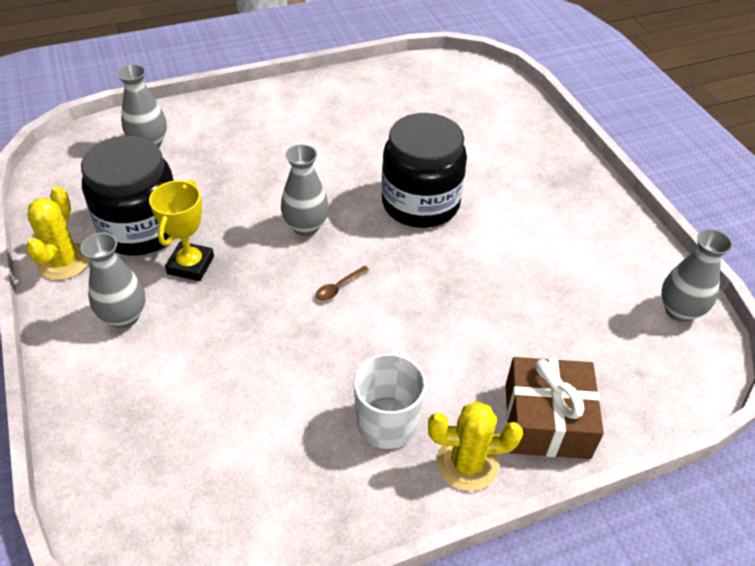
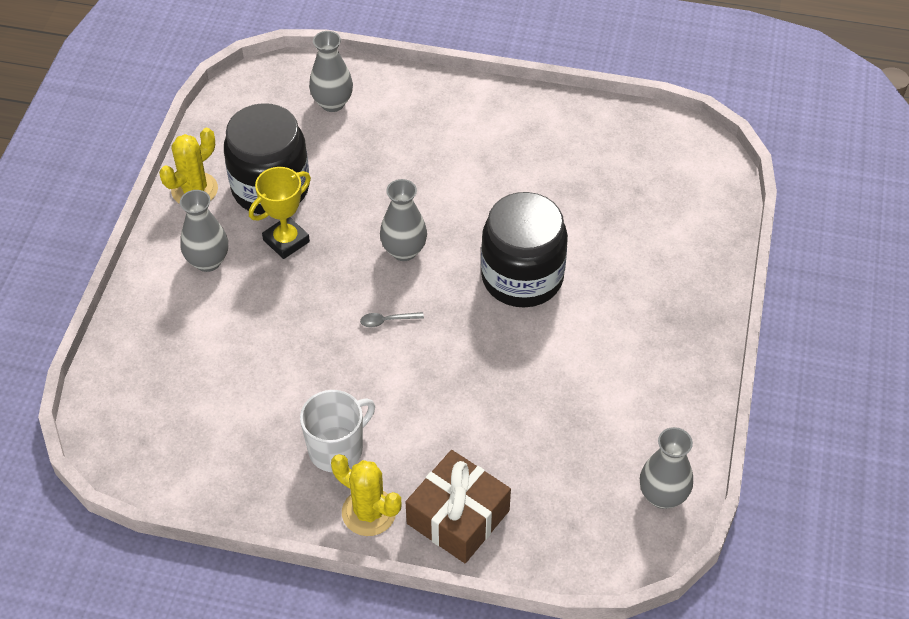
camera: 35 degrees right, 5 degrees up
brown spoon [316,266,369,301] -> grey spoon [360,312,424,327]

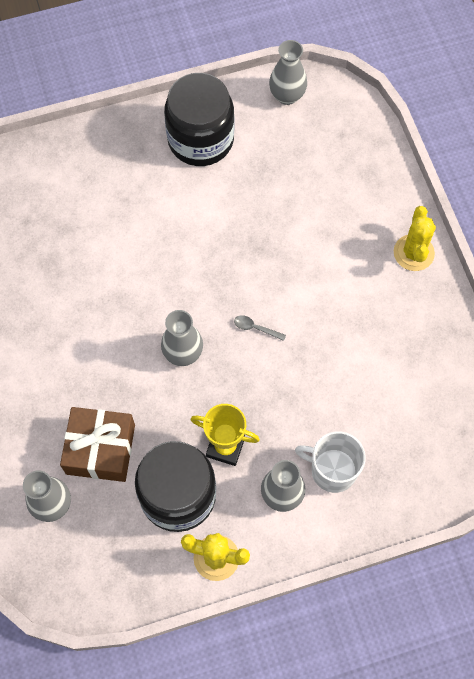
camera: 120 degrees left, 15 degrees up
white mug [300,390,375,472] -> white mug moved to [295,431,366,493]
grey spoon [360,312,424,327] -> grey spoon turned 150 degrees clockwise [234,315,286,341]
brown gift [406,450,511,563] -> brown gift moved to [60,407,135,482]
black jar [481,192,568,308] -> black jar moved to [164,73,234,166]

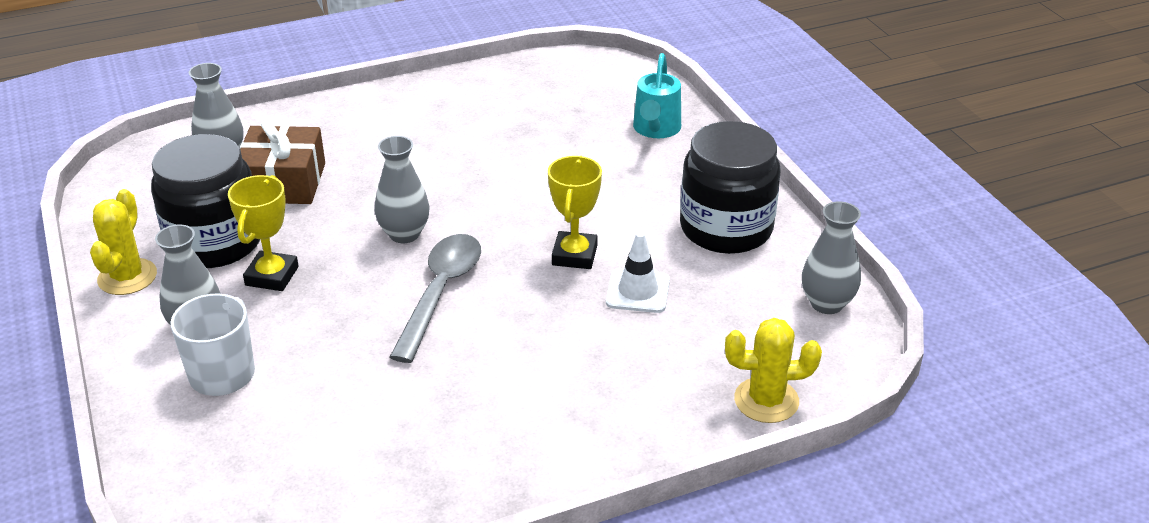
camera: 85 degrees right, 30 degrees down
grey spoon [234,315,286,341] -> grey spoon [390,234,481,363], size x2.49
yellow cactus [394,206,436,271] -> yellow cactus moved to [725,318,822,423]
none -> yellow trophy [548,156,602,269]
none -> white traffic cone [606,232,670,313]
none -> turquoise watering can [633,53,681,138]

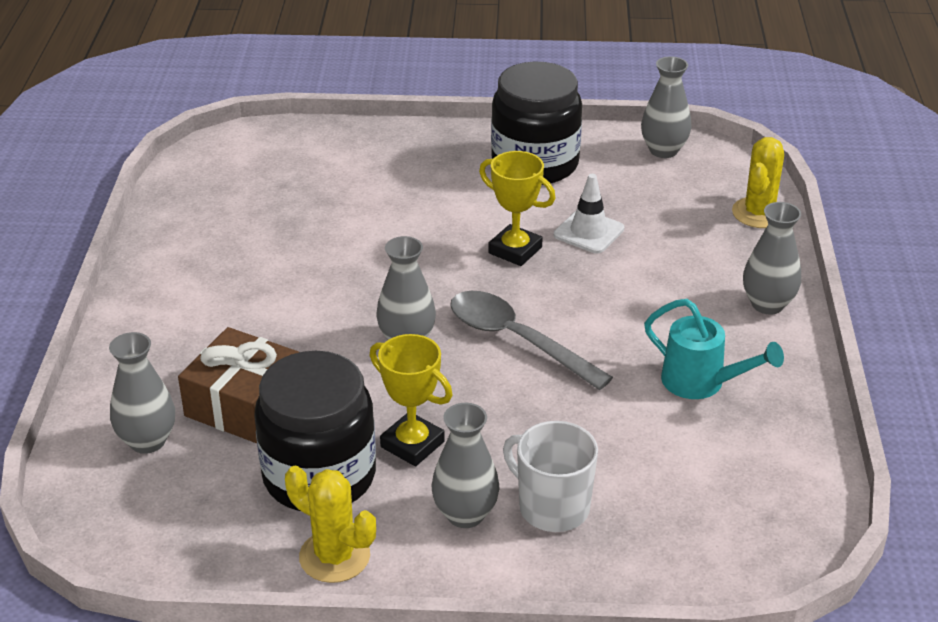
camera: 65 degrees left, 0 degrees up
turquoise watering can [633,53,681,138] -> turquoise watering can moved to [644,299,784,399]
none -> grey vase [743,202,801,315]

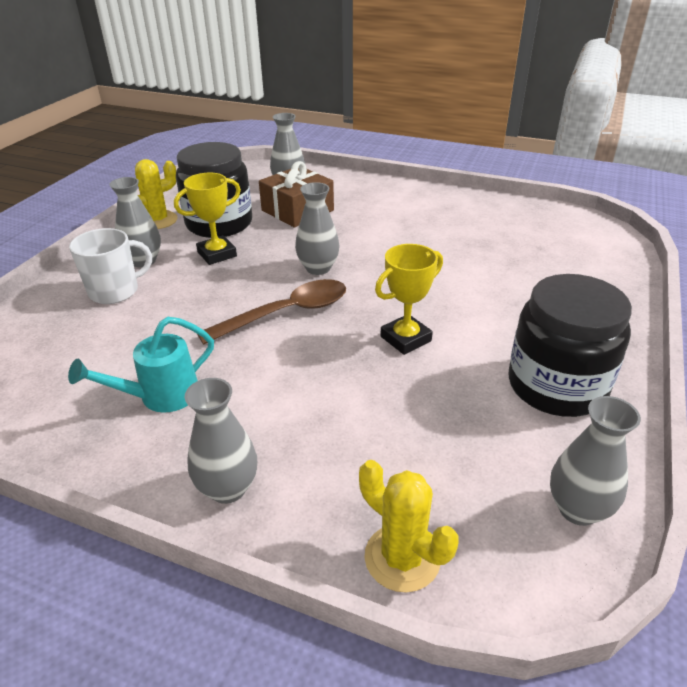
camera: 110 degrees right, 0 degrees up
grey spoon [450,291,613,390] -> brown spoon [197,279,346,345]
white traffic cone [554,174,624,253] -> none

